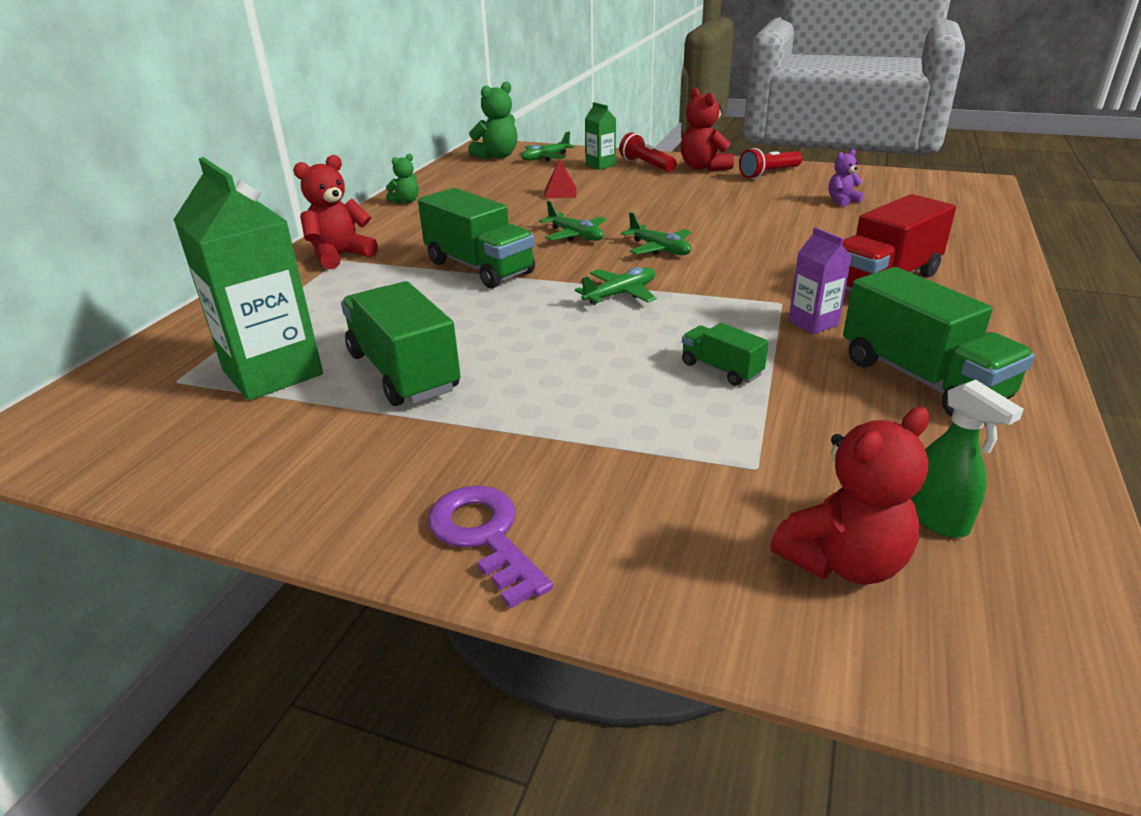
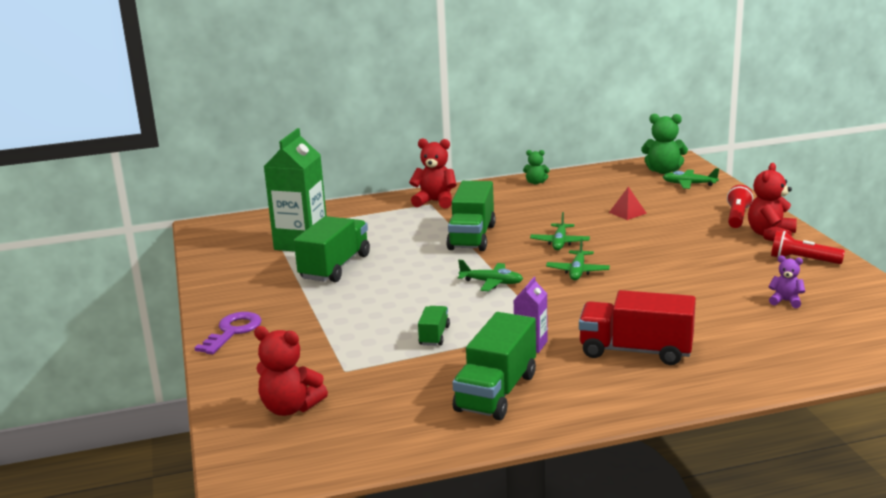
camera: 55 degrees right, 10 degrees down
green carton [585,102,616,170] -> none
green spray bottle [911,380,1024,538] -> none

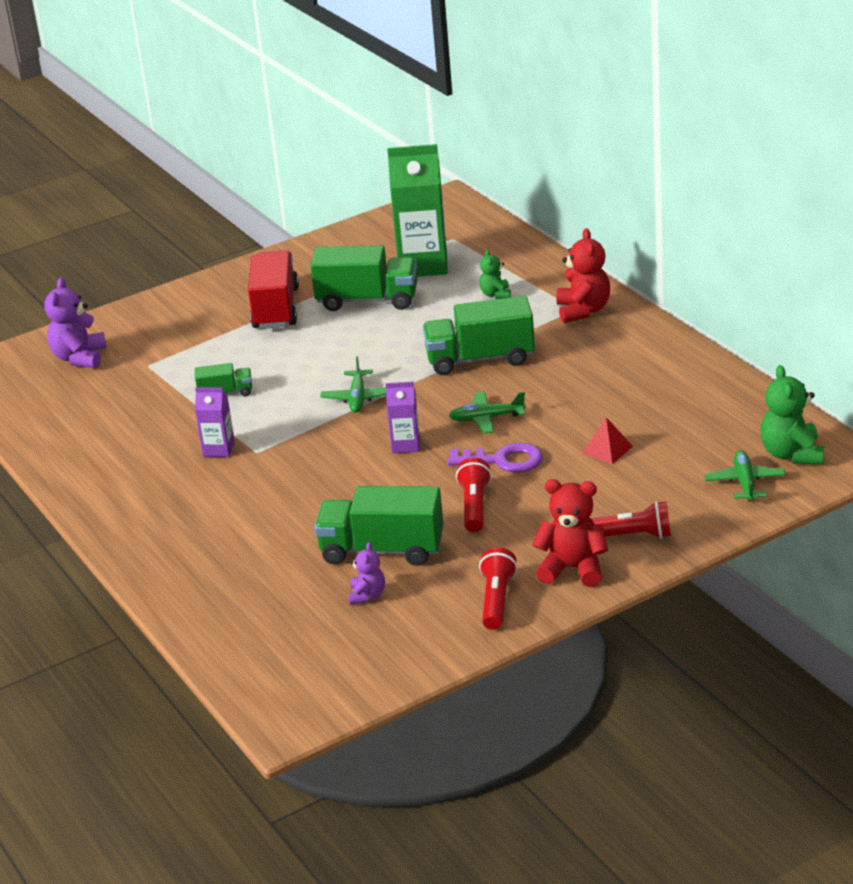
camera: 75 degrees right, 10 degrees up
purple key [195,312,262,354] -> purple key moved to [447,443,543,473]
red teddy bear [254,326,328,416] -> purple teddy bear [44,278,106,368]
green truck [452,312,536,420] -> green truck moved to [314,486,444,566]
green teddy bear [523,150,550,184] -> green teddy bear moved to [479,250,511,299]
green plane [546,238,610,280] -> purple carton [386,382,420,453]
red truck [579,290,696,365] -> red truck moved to [248,250,299,329]
none -> red flashlight [456,457,492,532]

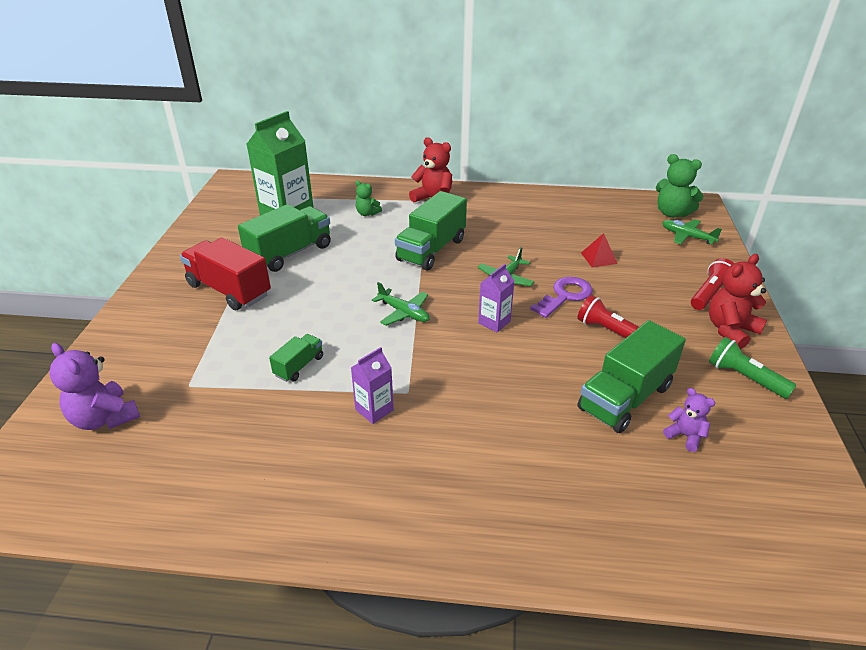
camera: 55 degrees left, 5 degrees up
red flashlight [479,547,517,630] -> green flashlight [709,337,797,399]

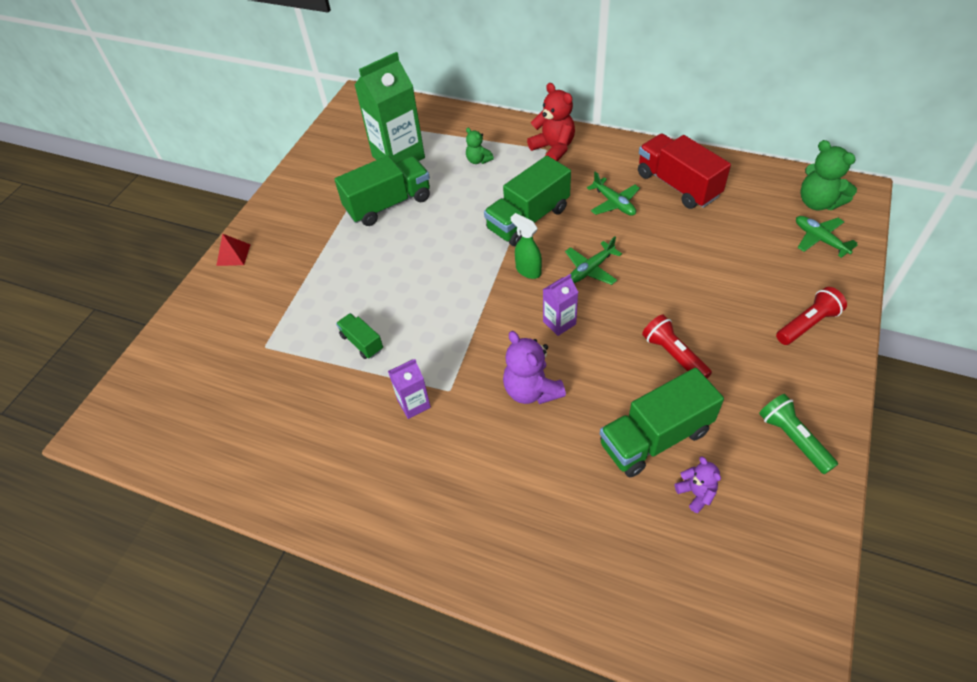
camera: 20 degrees right, 15 degrees up
purple teddy bear [49,343,140,430] -> purple teddy bear moved to [503,331,566,404]
red truck [180,238,271,310] -> red truck moved to [638,134,731,209]
green truck [269,334,323,382] -> green truck turned 90 degrees counterclockwise [336,313,383,359]
green plane [372,282,430,326] -> green plane moved to [587,171,640,216]
purple key [530,277,593,318] -> none
red pyramid [581,233,618,267] -> red pyramid moved to [216,234,251,266]
red teddy bear [709,254,767,349] -> none
none -> green spray bottle [511,213,542,279]

